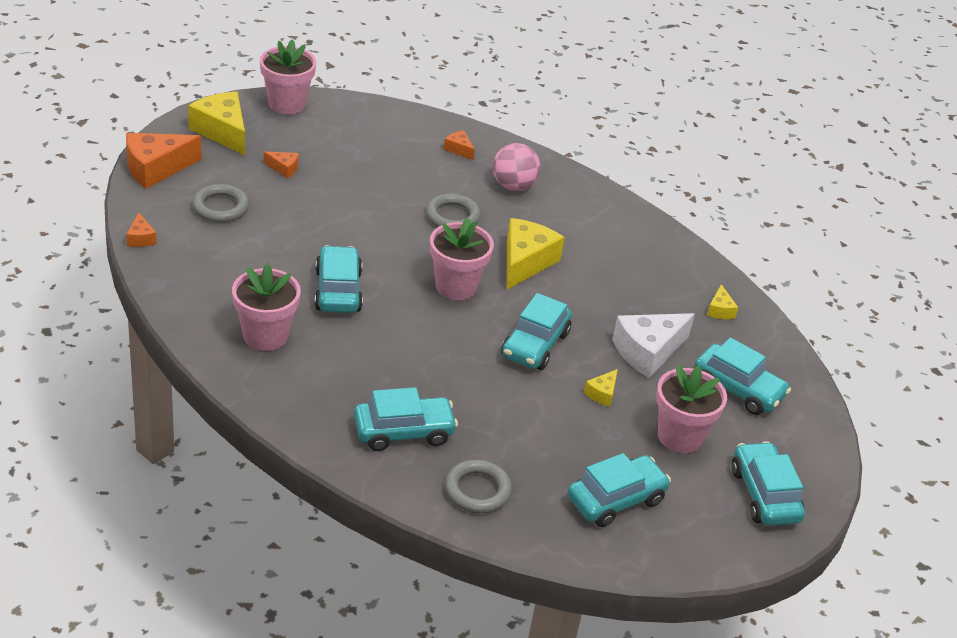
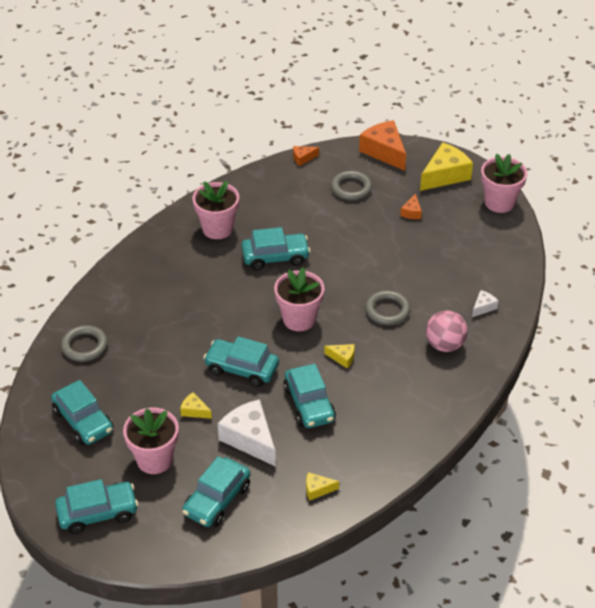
camera: 90 degrees right, 5 degrees up
turquoise car [354,387,458,451] -> turquoise car moved to [283,364,336,428]
orange cheese [444,130,475,160] -> white cheese [472,290,498,317]
yellow cheese [507,218,565,289] -> yellow cheese [324,344,355,368], size x0.48

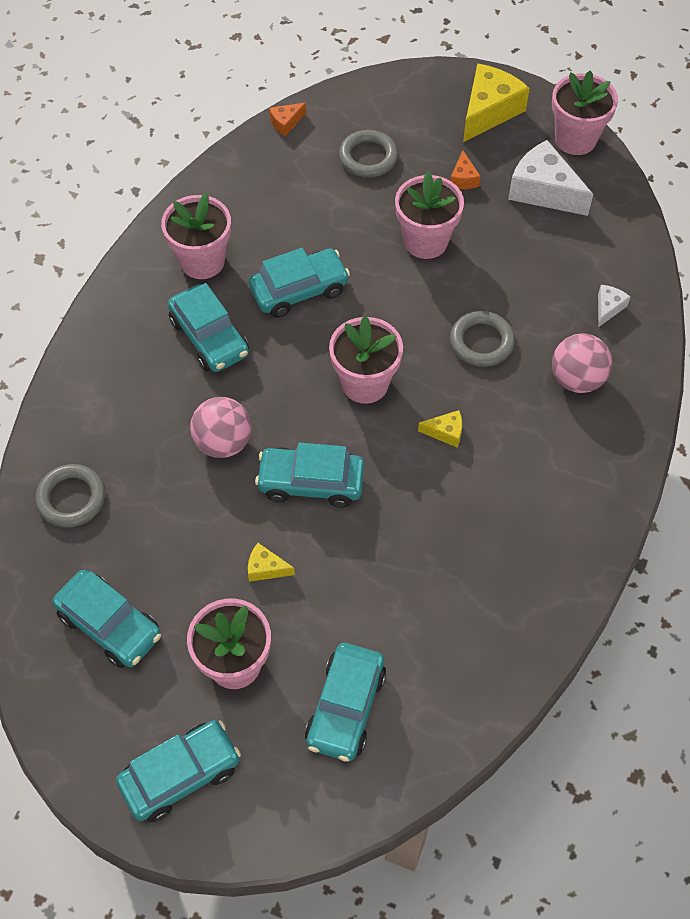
camera: 15 degrees left, 15 degrees up
white cheese [218,399,276,467] -> white cheese moved to [508,140,593,216]
turquoise car [283,364,336,428] -> turquoise car moved to [168,283,249,372]
yellow cheese [306,472,339,501] -> none
orange cheese [359,120,406,171] -> none
none -> pink ball [190,397,252,458]
none -> pink flower pot [395,172,464,259]

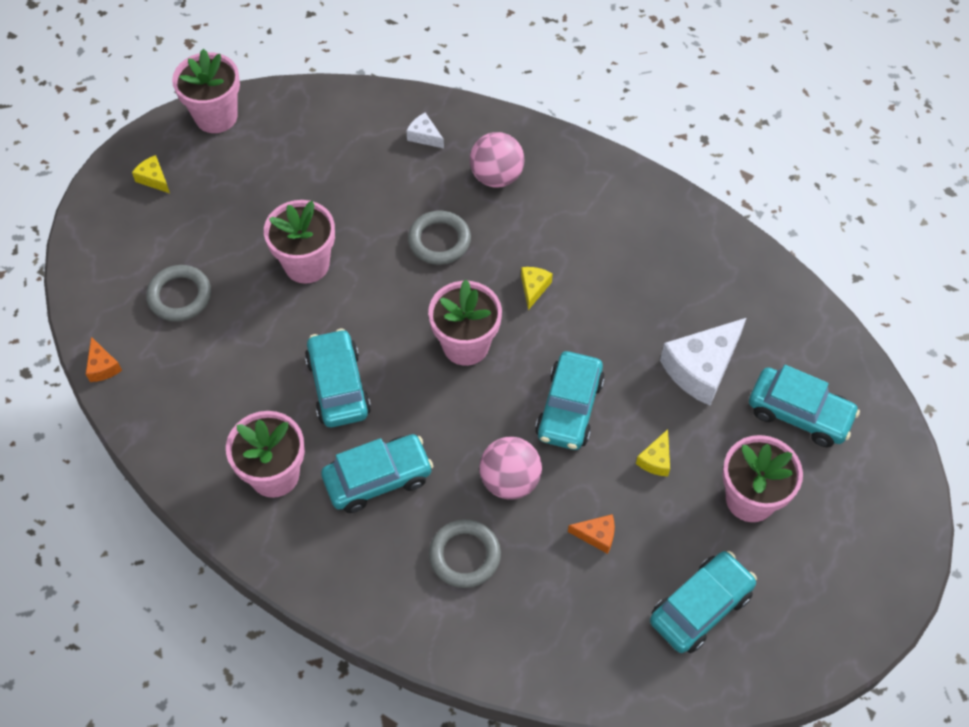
camera: 80 degrees left, 0 degrees up
grey ring [35,464,105,528] -> grey ring moved to [429,519,501,588]
turquoise car [116,720,241,822] -> none
orange cheese [450,150,481,189] -> orange cheese moved to [568,514,615,554]
yellow cheese [463,63,530,142] -> yellow cheese [132,155,170,193], size x0.48
white cheese [508,140,593,216] -> white cheese moved to [660,318,746,406]

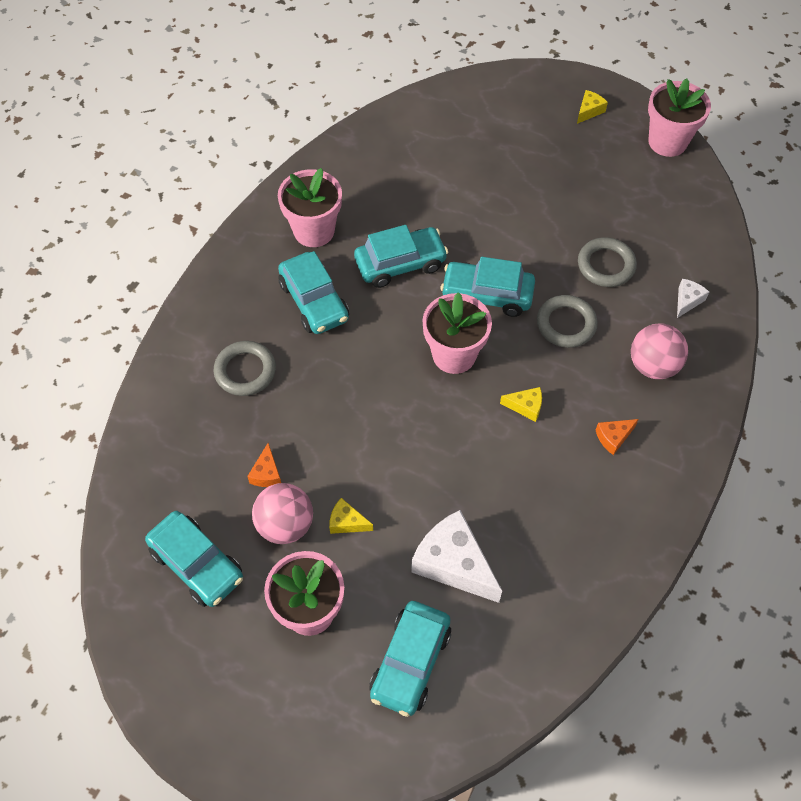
camera: 85 degrees right, 0 degrees up
orange cheese [86,337,122,382] -> orange cheese moved to [596,419,639,455]
grey ring [146,265,211,322] -> grey ring moved to [578,237,637,287]
pink flower pot [264,200,335,284] -> none
pink ball [479,437,542,500] -> pink ball moved to [252,483,313,544]
turquoise car [535,351,605,450] -> turquoise car moved to [441,257,535,317]

